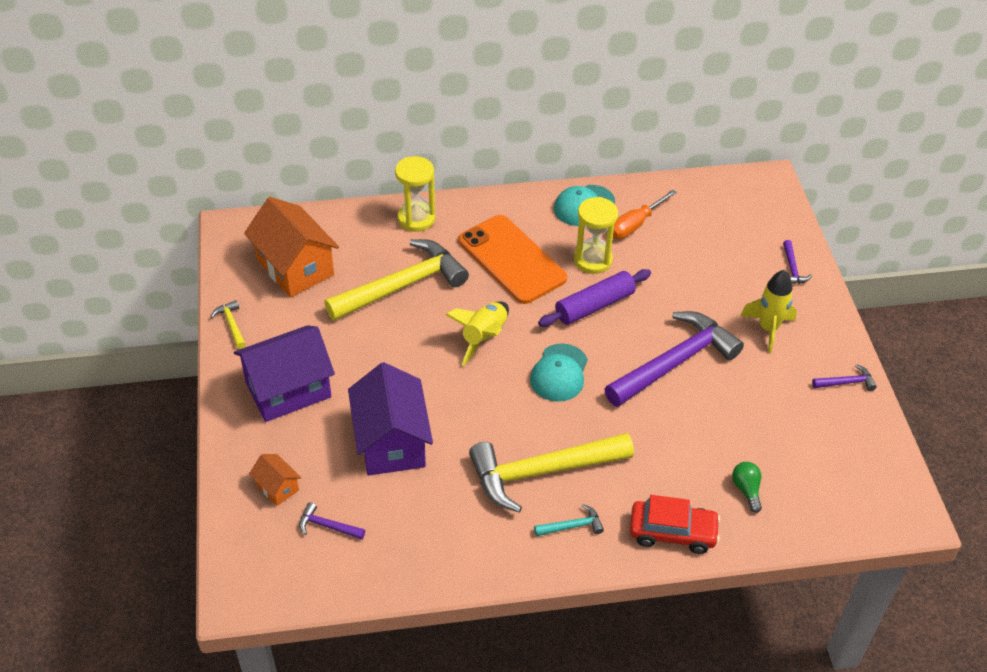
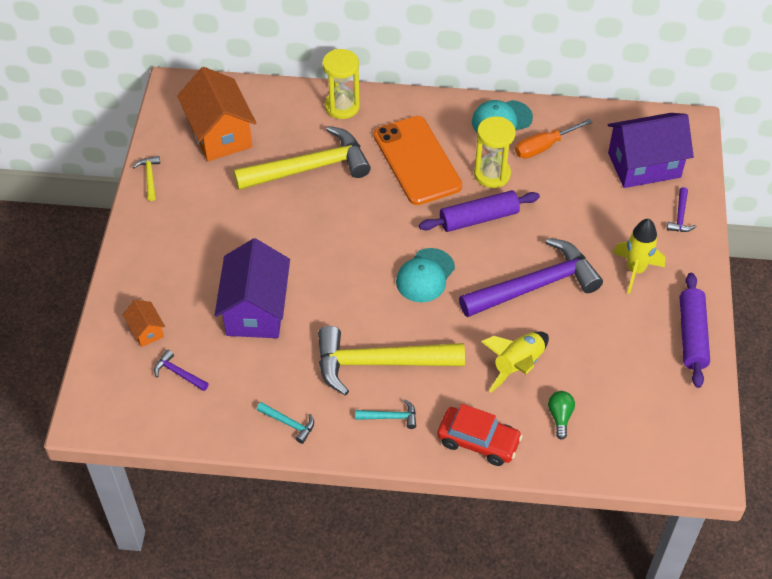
camera: 15 degrees right, 5 degrees up
purple house [234,325,335,422] -> purple house moved to [608,113,694,188]
yellow rocket [445,301,509,366] -> yellow rocket moved to [481,332,549,392]
purple hammer [812,364,877,391] -> purple rolling pin [680,273,710,388]
none -> turquoise hammer [257,402,314,444]

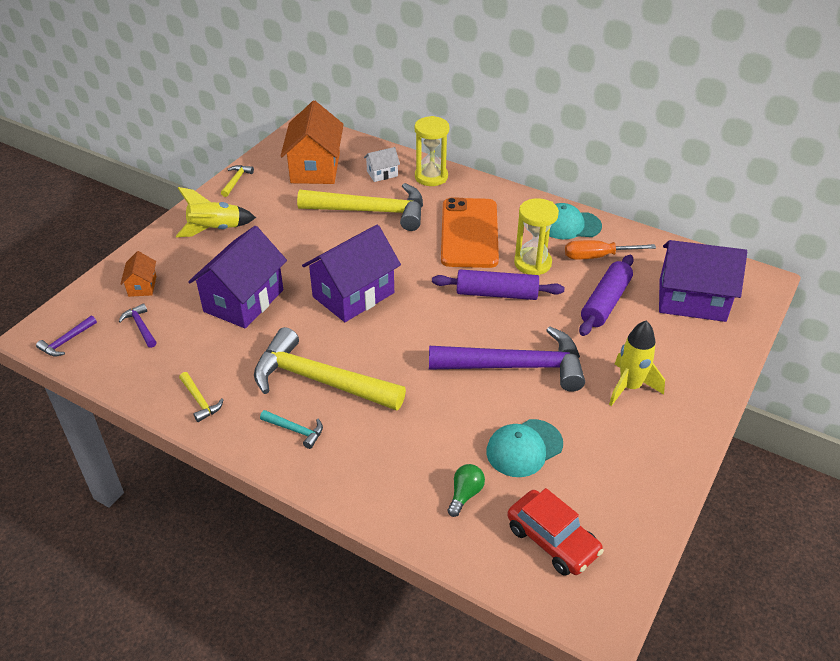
camera: 25 degrees right, 10 degrees down
turquoise hammer [257,402,314,444] -> yellow hammer [179,372,224,422]
turquoise cap [396,248,455,302] -> turquoise cap moved to [486,419,563,477]
red car [437,404,523,466] -> red car moved to [507,488,604,576]
yellow rocket [481,332,549,392] -> yellow rocket moved to [176,187,256,237]
purple hammer [667,187,696,232] -> purple hammer moved to [36,315,97,357]
purple rolling pin [680,273,710,388] -> purple rolling pin moved to [579,255,634,336]
none -> purple house [302,225,401,322]
none -> white house [364,147,400,182]

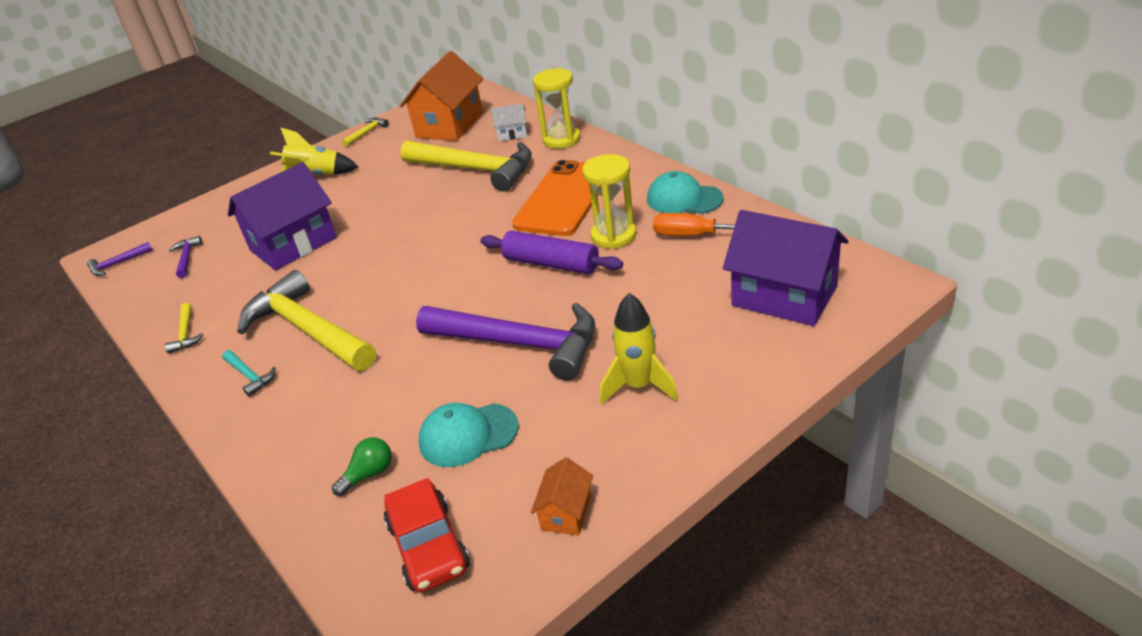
camera: 25 degrees right, 5 degrees down
orange house [121,251,156,297] -> orange house moved to [531,457,593,535]
purple house [302,225,401,322] -> none
purple rolling pin [579,255,634,336] -> none

